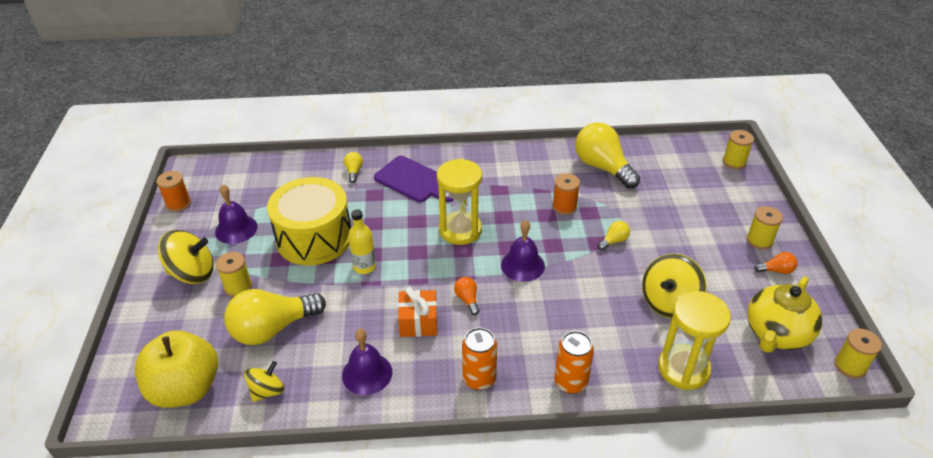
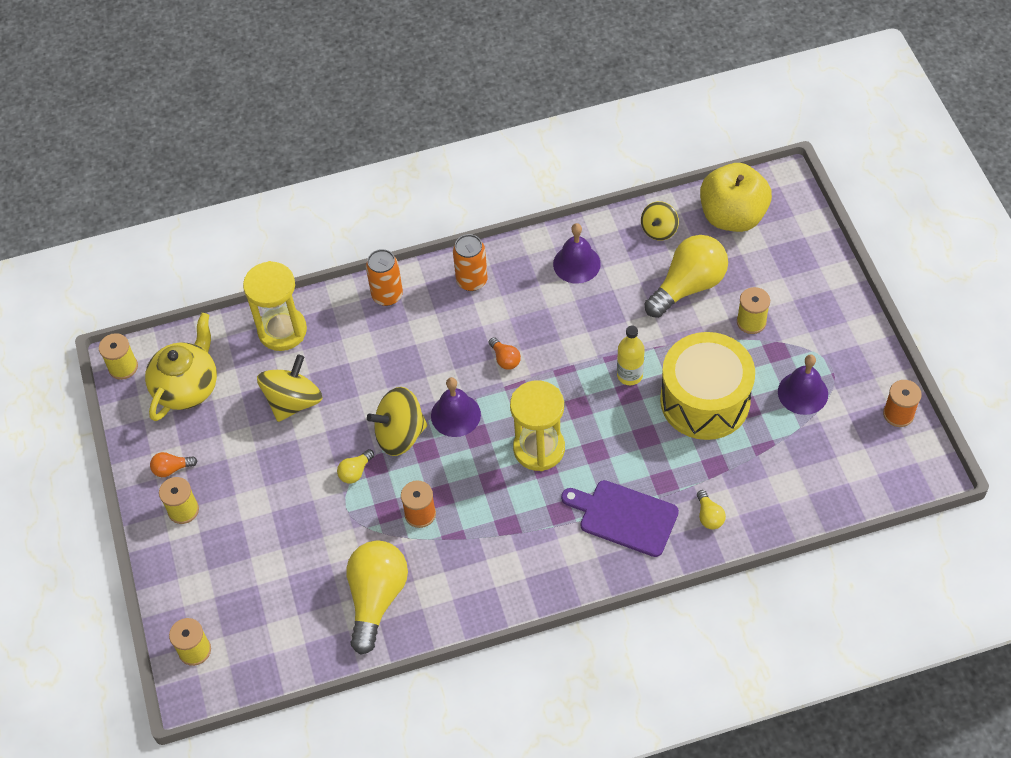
camera: 170 degrees right, 15 degrees up
yellow spinning top [158,230,214,284] -> yellow spinning top moved to [367,387,427,456]
orange gift [398,287,438,337] -> none
yellow light bulb [575,122,640,189] -> yellow light bulb turned 120 degrees counterclockwise [346,541,408,655]

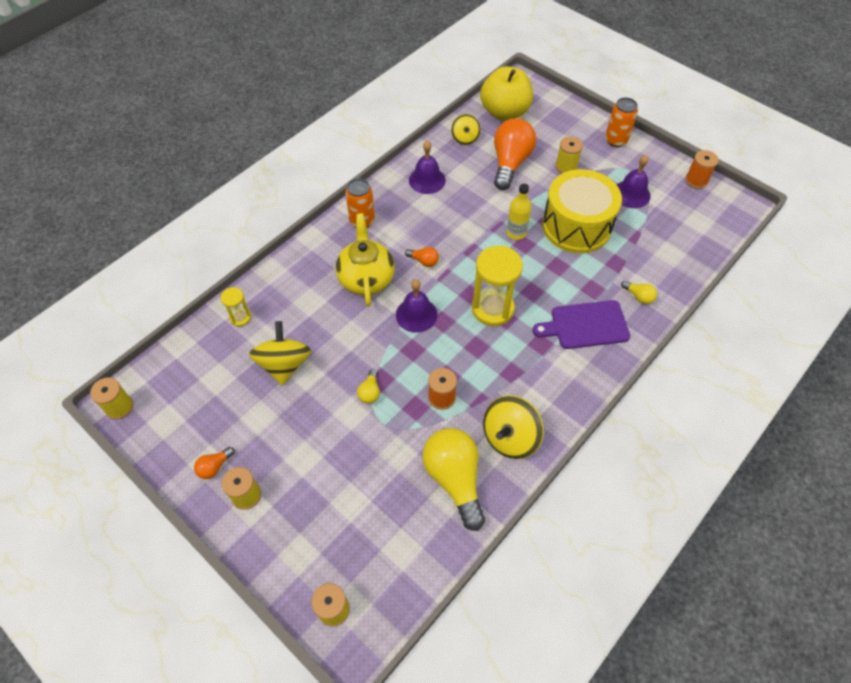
camera: 35 degrees left, 0 degrees up
yellow teapot [145,313,217,421] -> yellow teapot moved to [336,213,395,306]
yellow hourglass [243,261,307,351] -> yellow hourglass [221,287,251,327], size x0.50
orange can [366,249,403,306] -> orange can moved to [605,97,638,147]
yellow spinning top [367,387,427,456] -> yellow spinning top moved to [483,395,544,459]
yellow light bulb [644,235,728,318] -> orange light bulb [494,118,536,190]

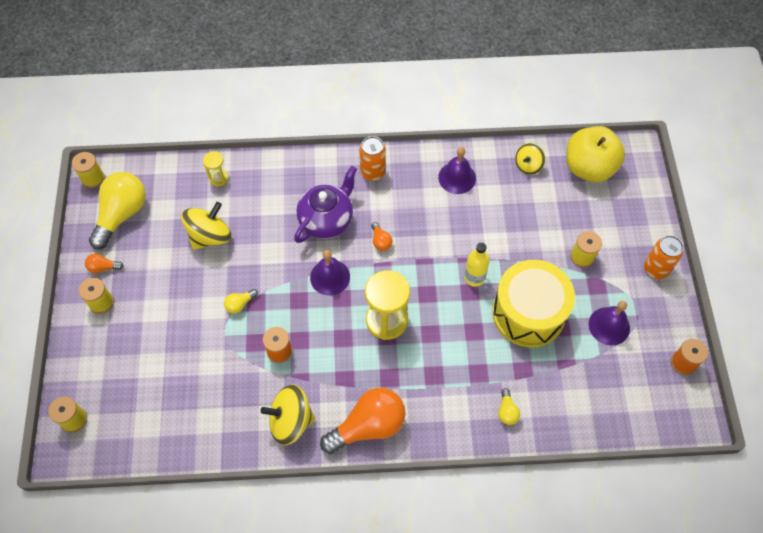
camera: 45 degrees right, 5 degrees up
yellow teapot [336,213,395,306] -> purple teapot [294,166,357,243]
yellow light bulb [423,428,485,531] -> yellow light bulb moved to [89,172,146,249]
orange light bulb [494,118,536,190] -> orange light bulb moved to [320,387,406,454]
purple cutting board [532,300,630,349] -> none

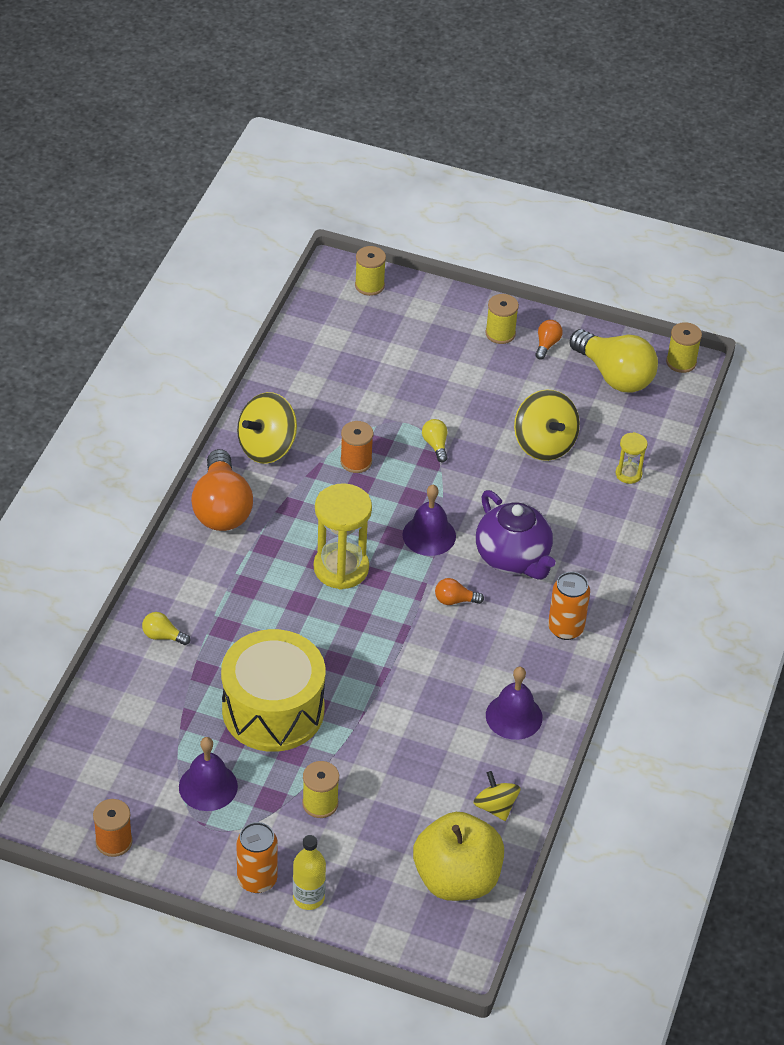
camera: 110 degrees right, 15 degrees down
yellow spinning top [261,384,315,445] -> yellow spinning top turned 150 degrees counterclockwise [237,392,297,464]
yellow bottle [464,242,490,287] -> yellow bottle moved to [293,835,326,910]

